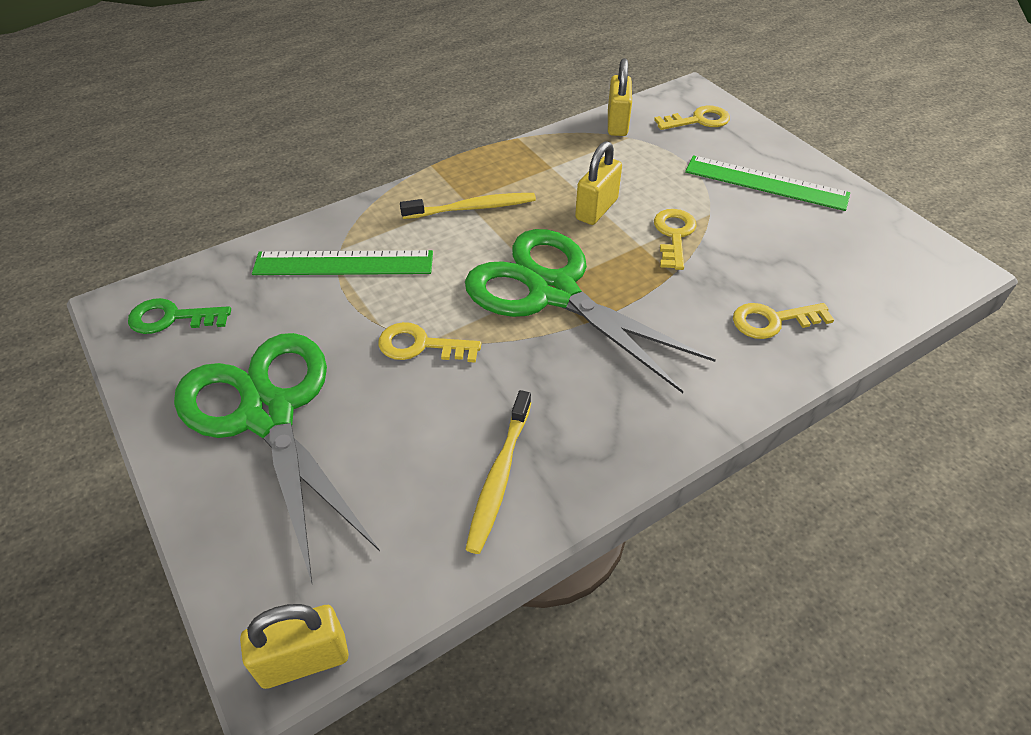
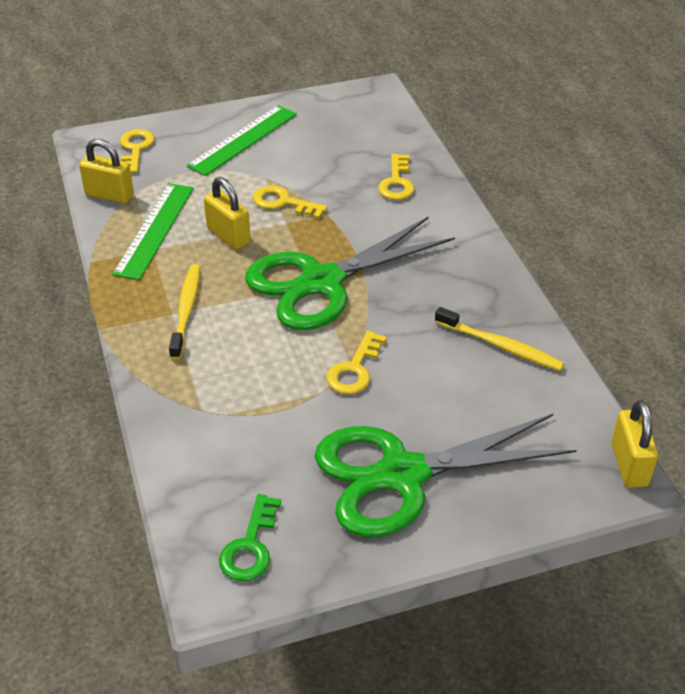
camera: 75 degrees left, 5 degrees down
green ruler [252,250,433,275] -> green ruler moved to [112,183,194,280]

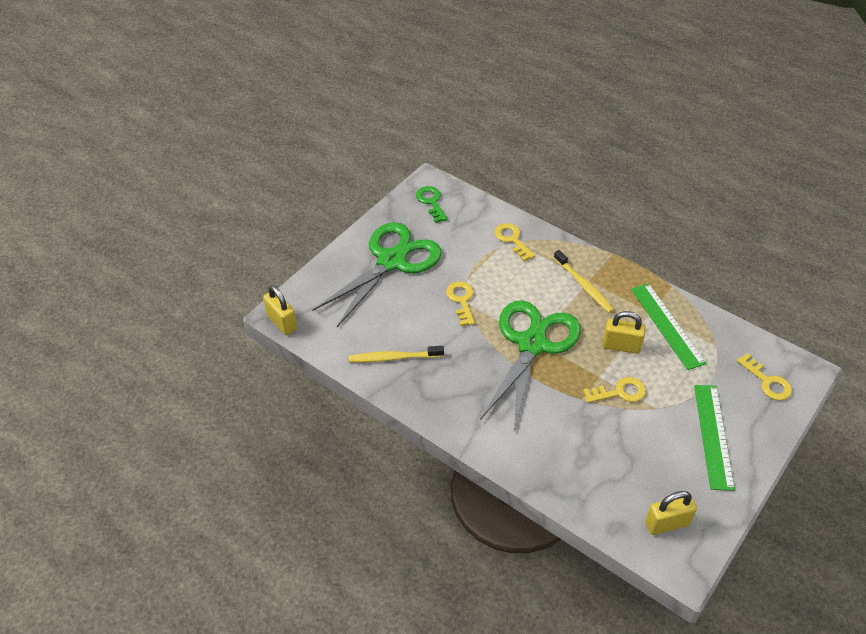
camera: 145 degrees right, 5 degrees up
yellow padlock [79,139,134,204] -> yellow padlock moved to [645,491,697,535]
yellow key [378,154,414,200] -> yellow key moved to [494,223,535,261]

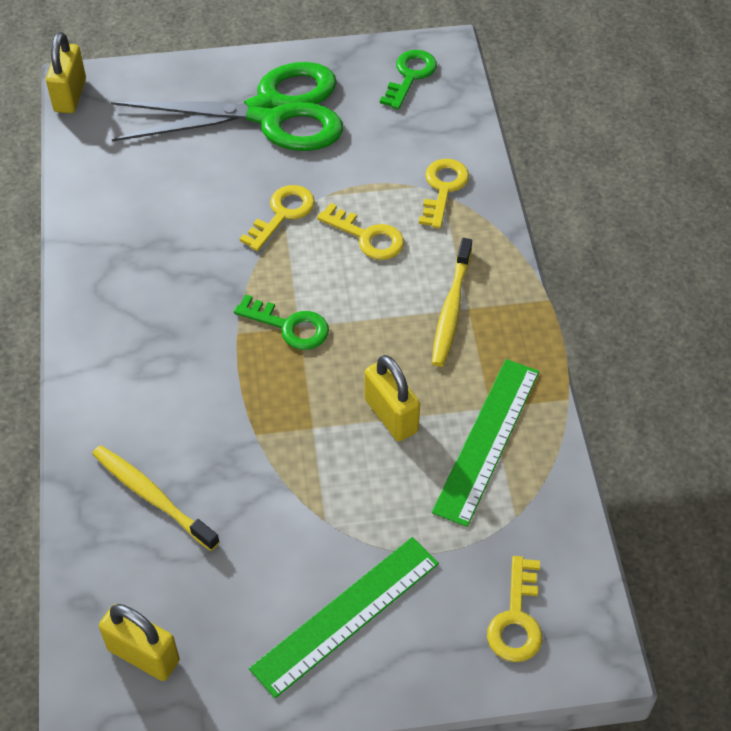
camera: 45 degrees right, 5 degrees up
yellow toothbrush [349,346,444,362] -> yellow toothbrush moved to [92,445,220,551]
green scissors [480,300,581,431] -> green key [234,294,329,350]
yellow key [583,377,646,403] -> yellow key moved to [317,203,404,260]

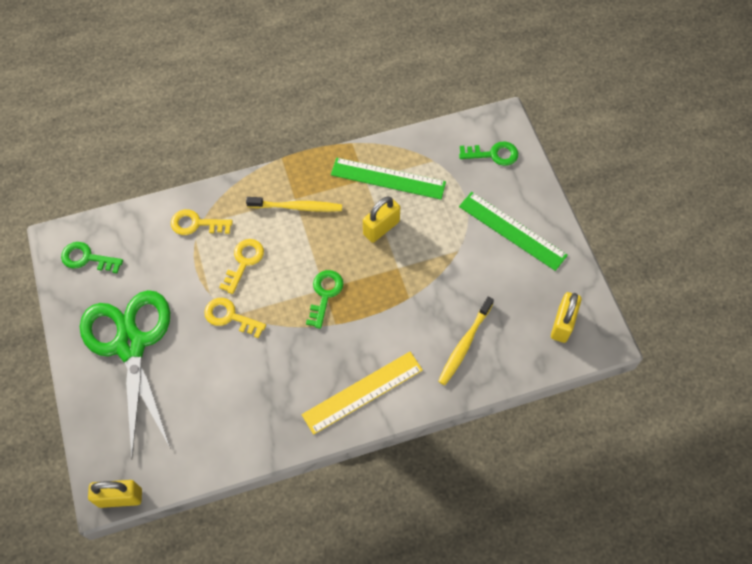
camera: 100 degrees left, 10 degrees up
yellow key [487,556,542,662] -> green key [459,141,518,166]
none -> yellow ruler [302,352,423,435]

